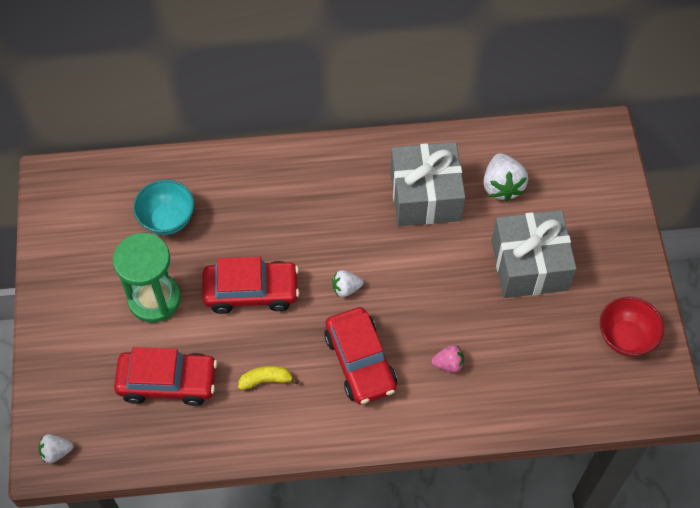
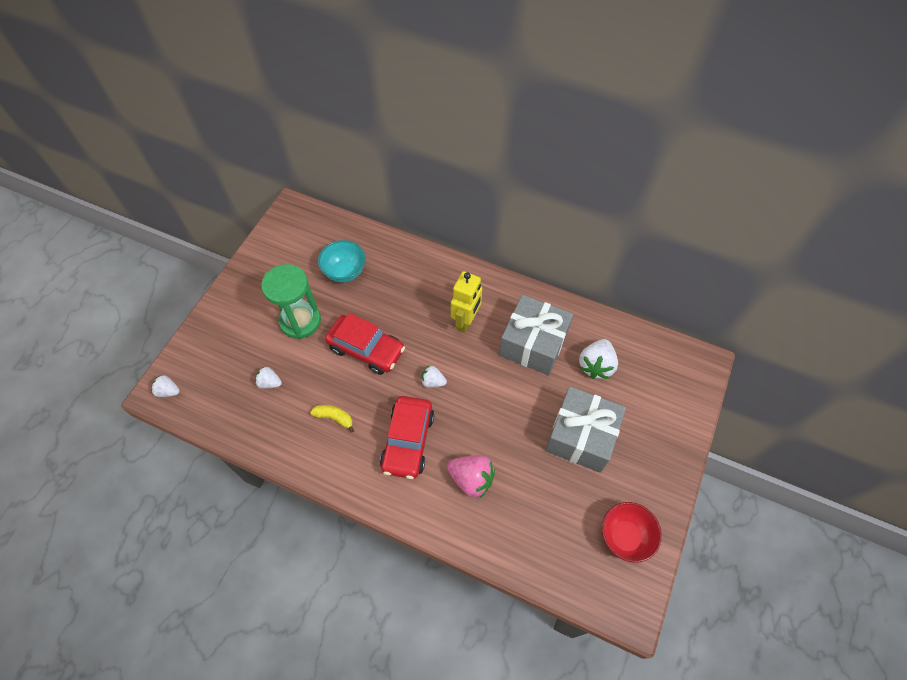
camera: 30 degrees right, 0 degrees up
red car [114,347,217,406] -> white strawberry [255,366,282,389]
pink strawberry [432,345,464,373] -> pink strawberry [447,455,495,498], size x1.73
none -> yellow robot [451,271,482,333]

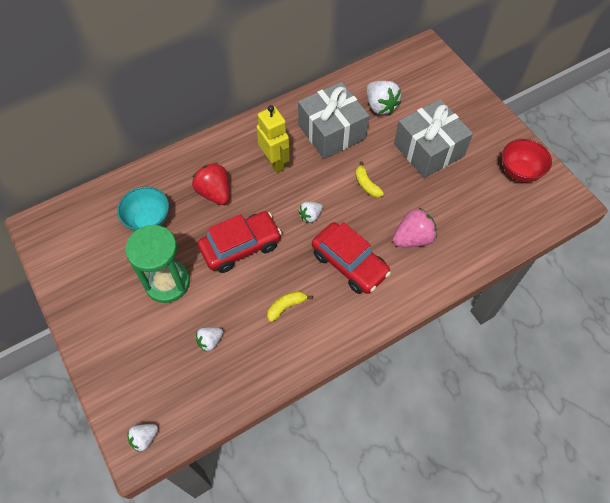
camera: 55 degrees left, 0 degrees up
none -> red strawberry [192,162,230,205]
none -> yellow banana [355,161,384,198]

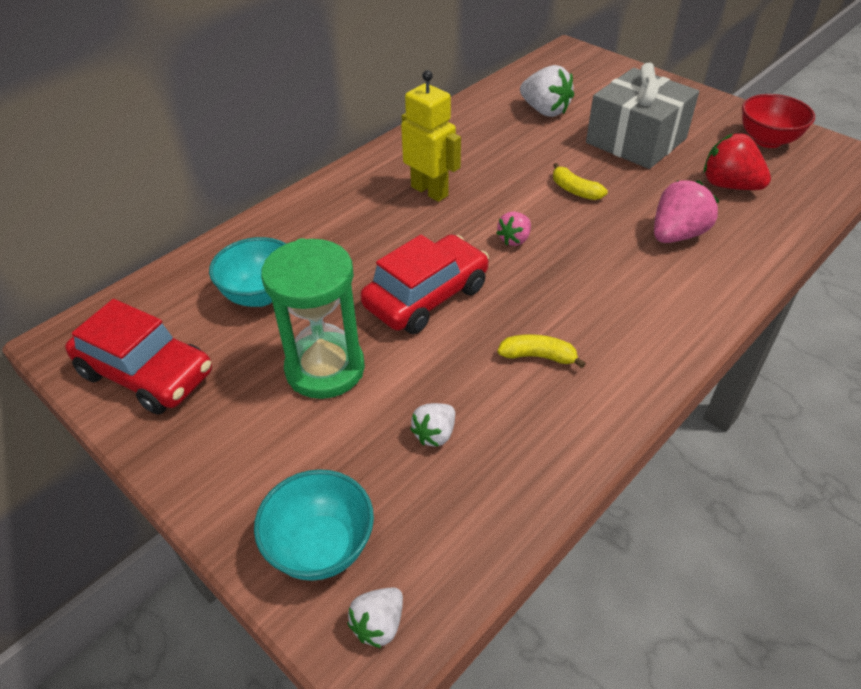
camera: 15 degrees left, 15 degrees down
red strawberry [192,162,230,205] -> red strawberry moved to [704,133,771,190]
yellow banana [267,291,313,322] -> yellow banana turned 60 degrees clockwise [497,334,586,368]
grey gift [298,82,369,159] -> none
white strawberry [299,202,323,223] -> pink strawberry [497,212,531,246]
red car [312,222,391,294] -> red car moved to [65,299,212,415]
none -> turquoise bowl [254,469,374,581]

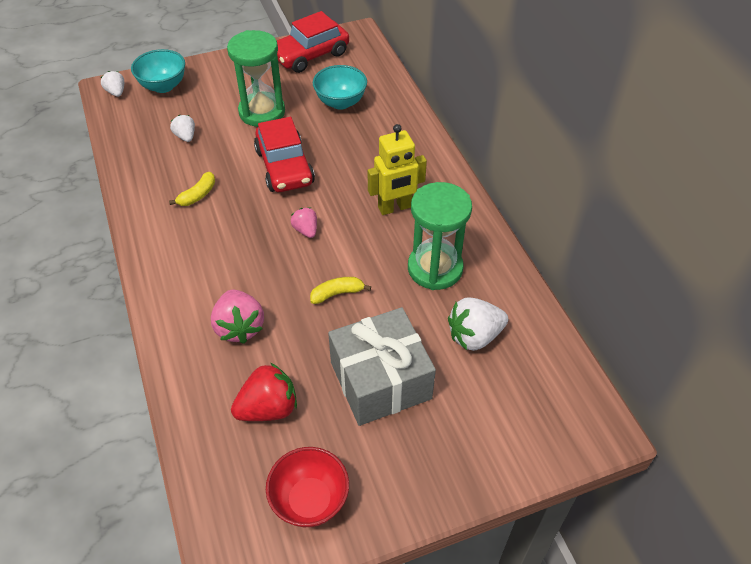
camera: 115 degrees right, 5 degrees up
none -> green hourglass [408,182,472,290]

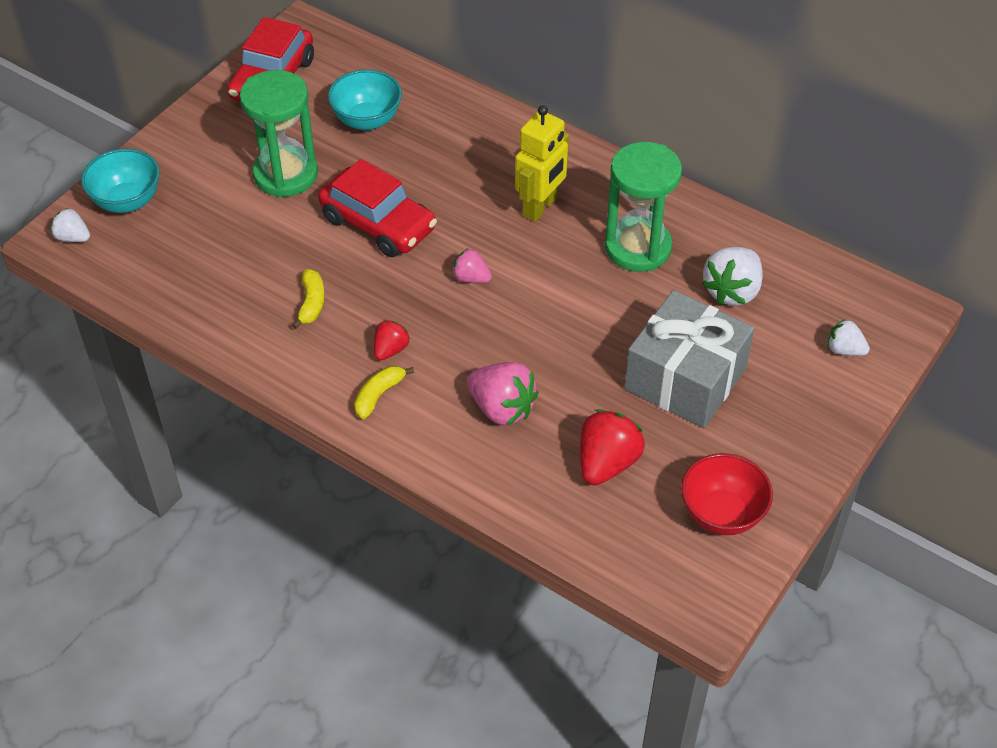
camera: 35 degrees left, 0 degrees up
white strawberry [170,115,195,142] -> white strawberry moved to [828,319,870,356]
yellow banana [310,277,371,304] -> yellow banana moved to [354,366,414,419]
none -> red strawberry [374,320,410,360]

